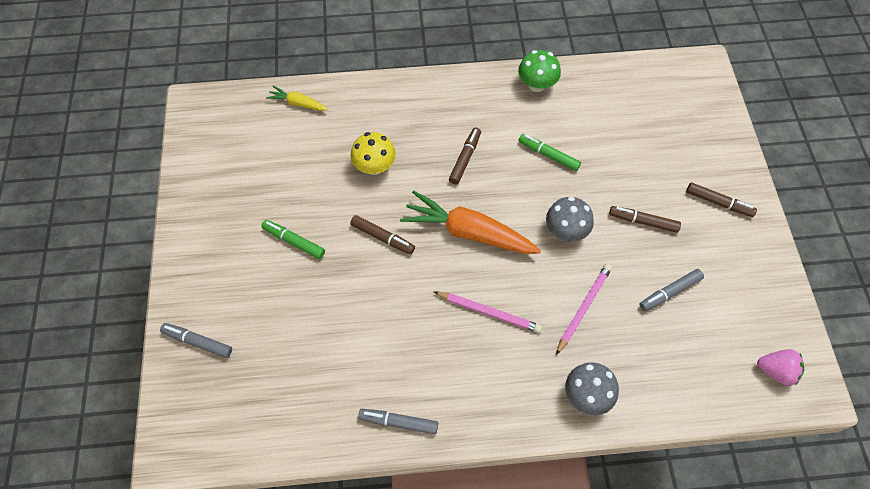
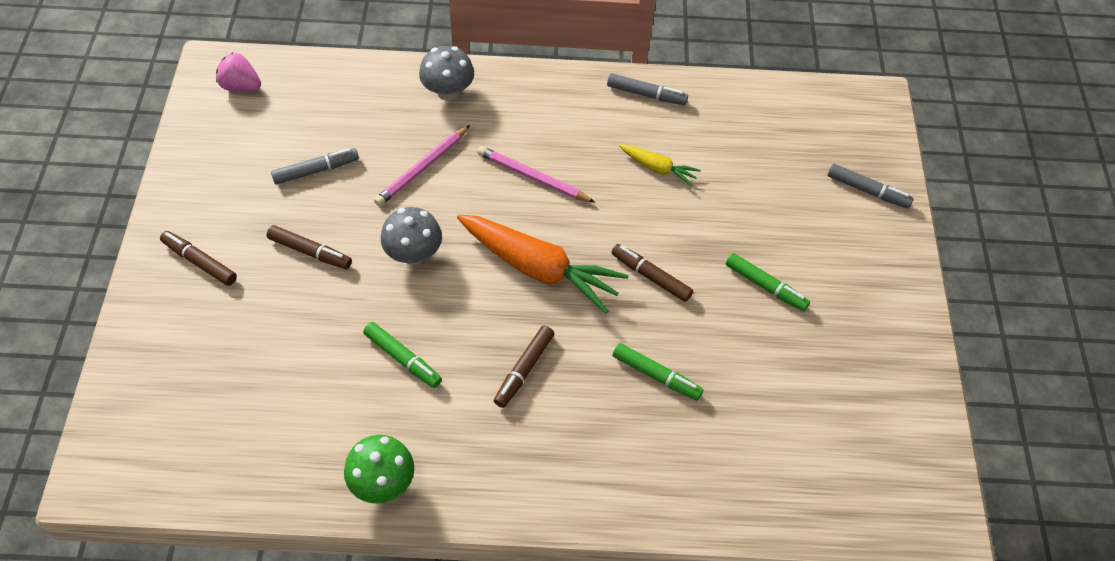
camera: 175 degrees left, 5 degrees down
yellow carrot [266,86,328,111] -> yellow carrot moved to [619,144,701,187]
yellow mushroom [350,132,396,175] -> green marker [613,343,703,400]

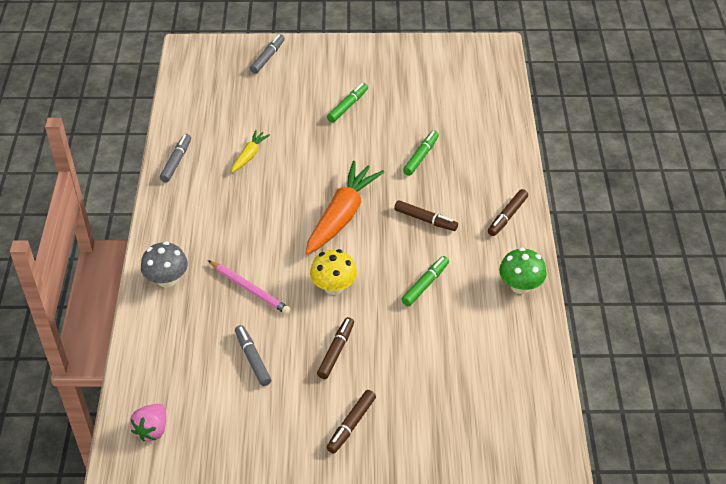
camera: 90 degrees left, 10 degrees down
grey mushroom [381,207,442,265] -> yellow mushroom [310,249,357,295]
pink pencil [477,146,595,203] -> none
brown marker [611,244,693,302] -> brown marker moved to [488,189,528,236]

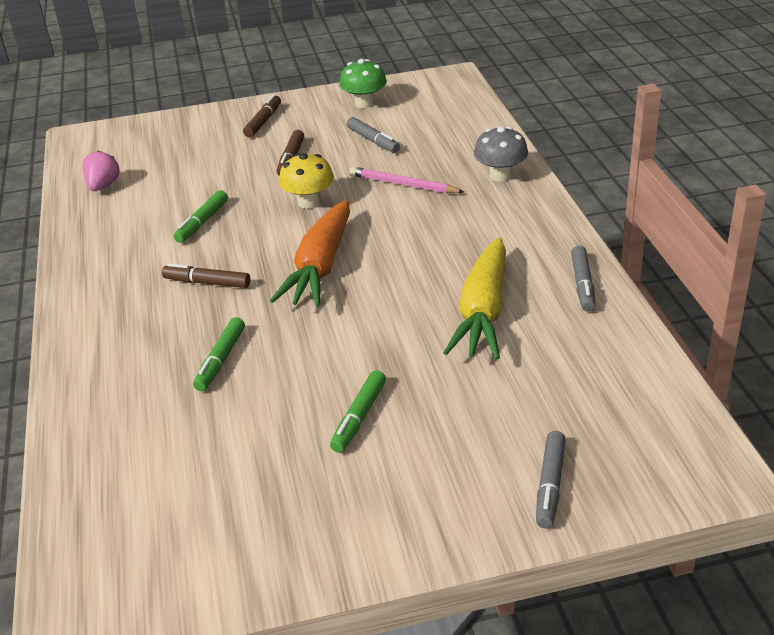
camera: 170 degrees right, 10 degrees down
pink strawberry [130,404,166,441] -> pink strawberry moved to [82,151,120,191]
yellow carrot [231,130,270,172] -> yellow carrot [443,238,506,360], size x2.01
brown marker [488,189,528,236] -> none
green mushroom [499,248,547,294] -> green mushroom moved to [339,59,387,108]

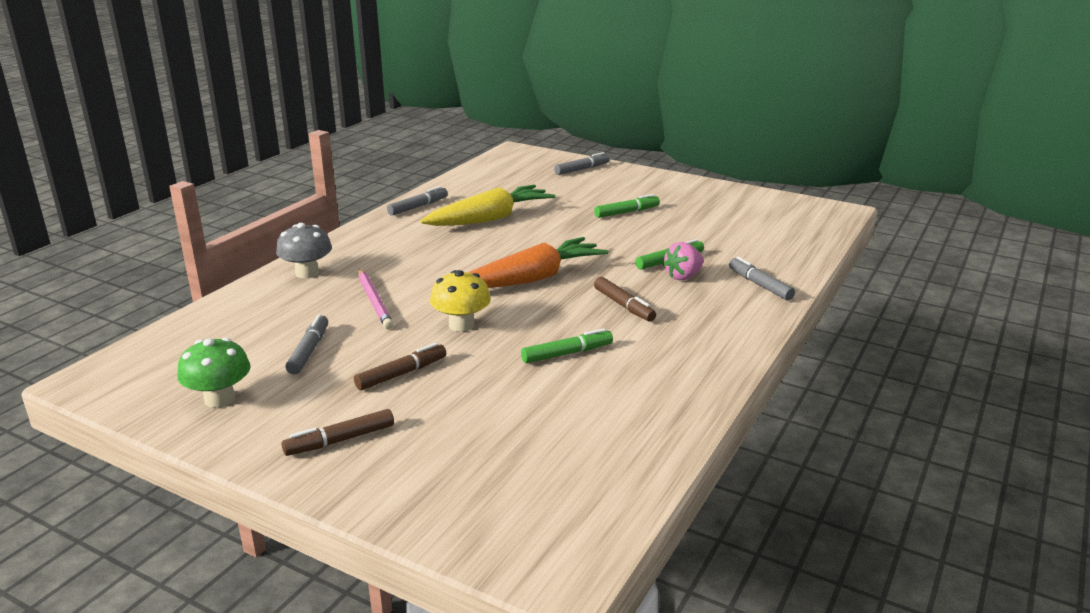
camera: 140 degrees left, 10 degrees down
pink strawberry [82,151,120,191] -> pink strawberry moved to [663,242,704,280]
none -> grey marker [729,257,795,300]

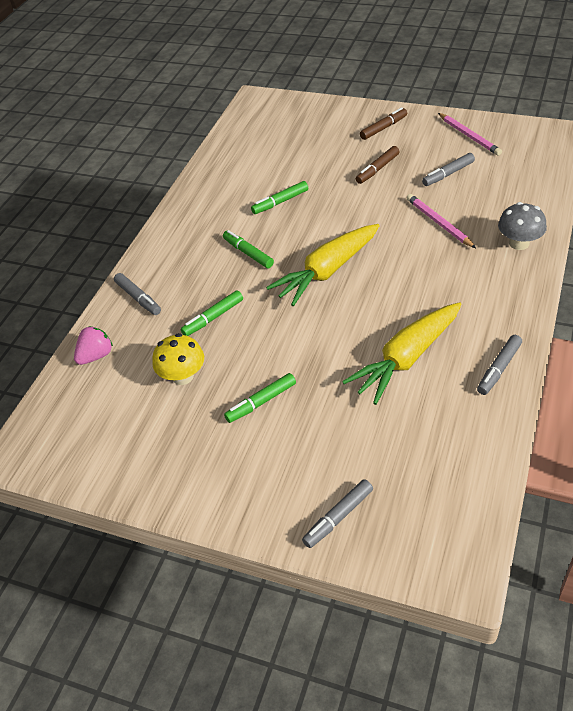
camera: 175 degrees right, 20 degrees up
green mushroom [177,337,251,408] -> pink pencil [438,113,502,156]
grey marker [285,314,328,375] -> grey marker turned 60 degrees clockwise [422,153,475,186]
yellow mushroom [430,270,491,332] -> yellow mushroom moved to [152,333,204,385]
orange carrot [468,237,609,288] -> yellow carrot [266,224,380,306]
brown marker [594,277,656,322] -> green marker [223,230,274,268]
pink strawberry [663,242,704,280] -> pink strawberry moved to [74,326,113,365]

